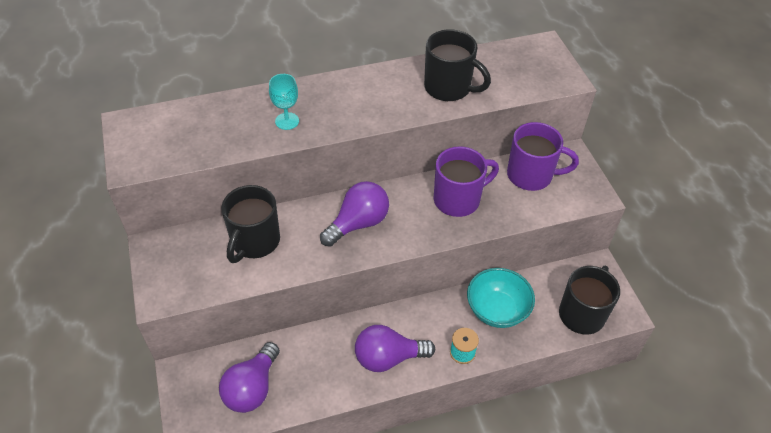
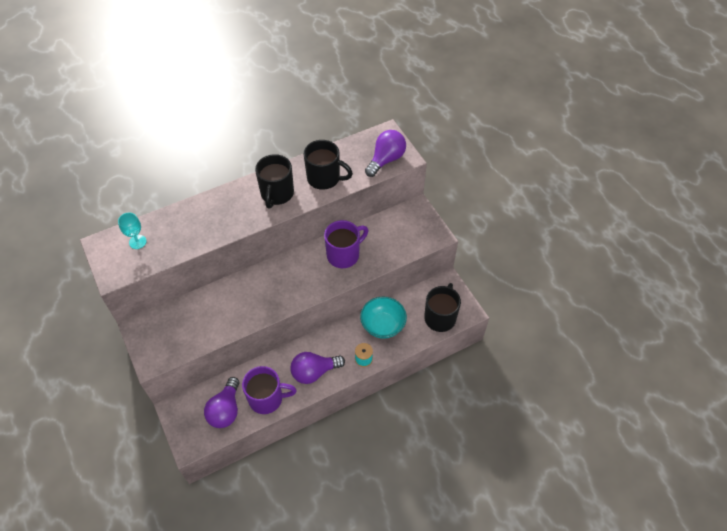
camera: 10 degrees left, 5 degrees up
black mug [221,185,280,263] -> black mug moved to [255,154,294,208]
turquoise goblet [269,74,299,130] -> turquoise goblet moved to [118,212,147,249]
purple light bulb [320,181,389,247] -> purple light bulb moved to [365,130,406,177]
purple mug [507,122,579,191] -> purple mug moved to [242,366,297,414]

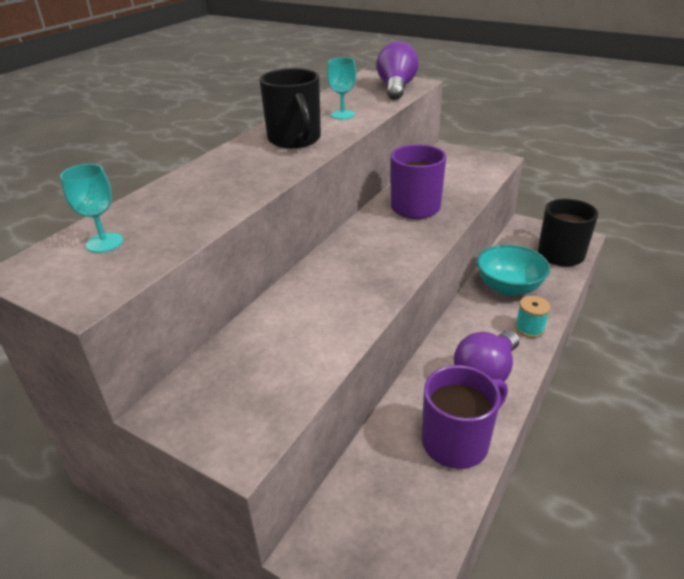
camera: 30 degrees left, 20 degrees down
purple light bulb [204,377,240,428] -> none
black mug [304,140,353,190] -> turquoise goblet [327,58,356,119]

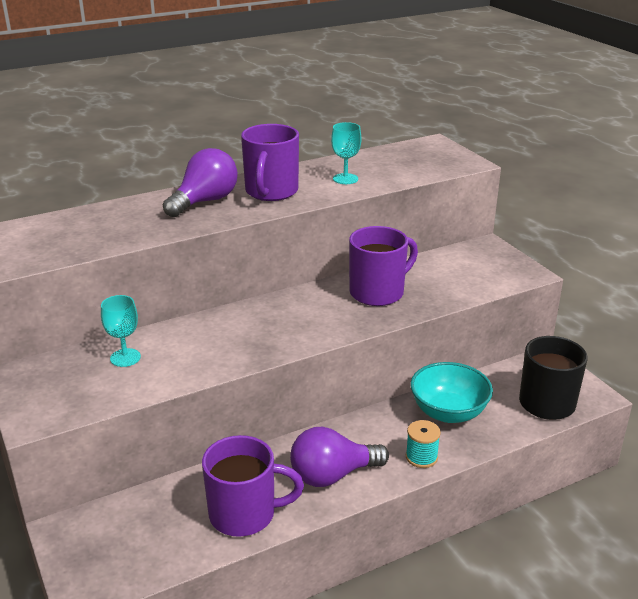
camera: 30 degrees right, 5 degrees down
turquoise goblet [60,164,123,253] -> turquoise goblet moved to [101,295,141,367]
black mug [259,68,321,148] -> purple mug [241,124,299,201]
purple light bulb [376,41,419,100] -> purple light bulb moved to [163,148,238,217]

